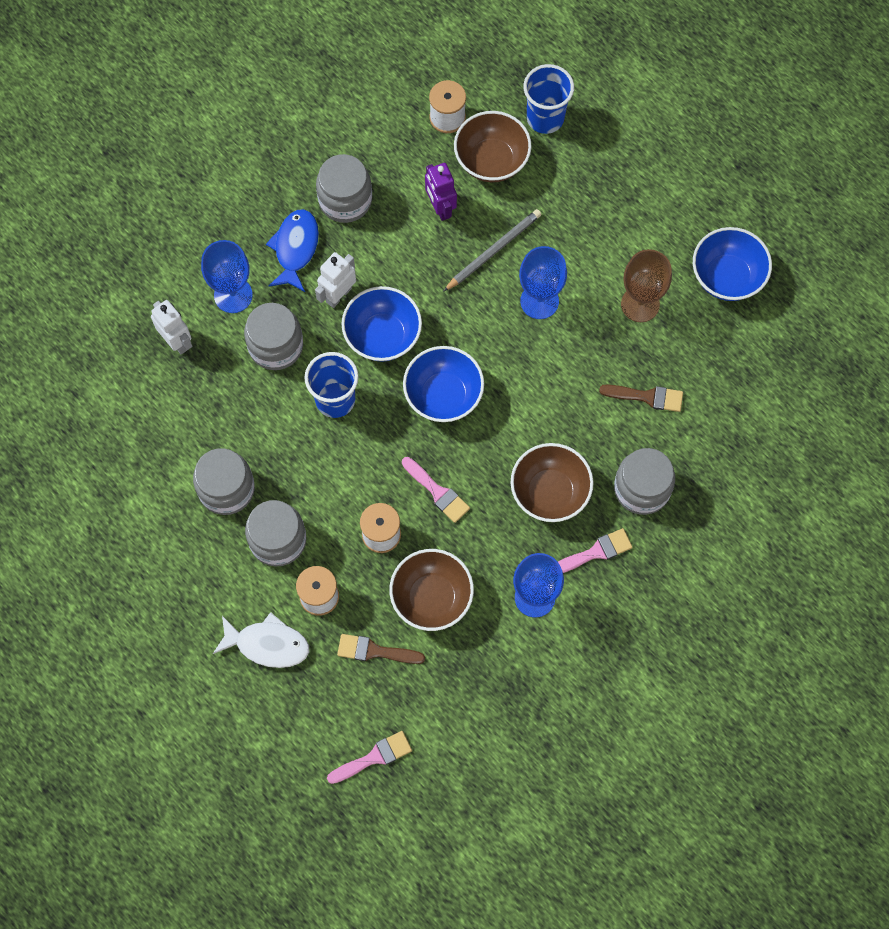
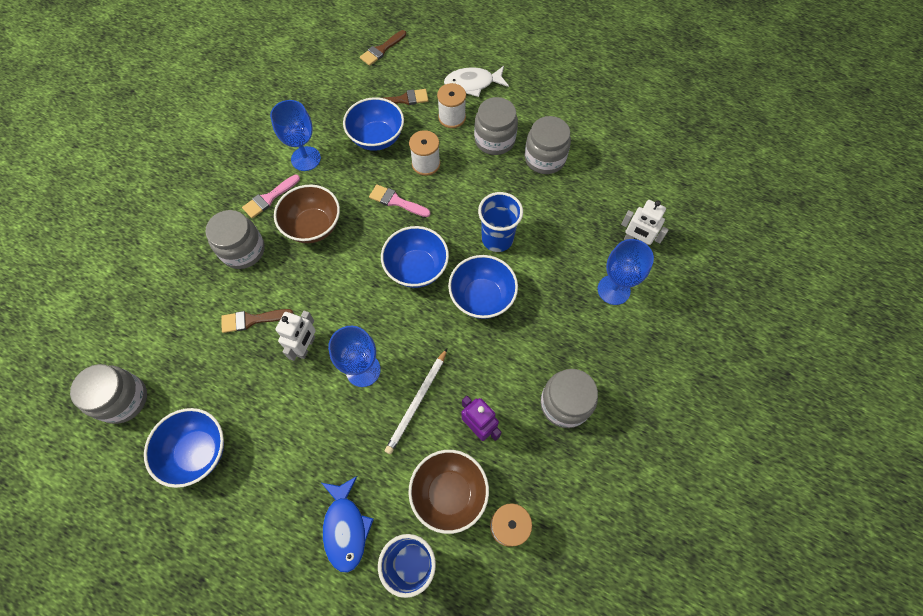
camera: 160 degrees right, 5 degrees down
grey jar [244,303,303,370] -> grey jar moved to [70,364,147,424]
blue fish [266,209,319,292] -> blue fish moved to [322,476,374,573]
white robot [315,252,356,308] -> white robot moved to [275,311,316,361]
pink brush [327,731,412,784] -> brown brush [360,30,406,66]
brown bowl [389,549,474,631] -> blue bowl [343,97,404,151]
grey pencil [443,209,541,292] -> white pencil [385,349,447,454]
brown goblet [621,249,672,322] -> none

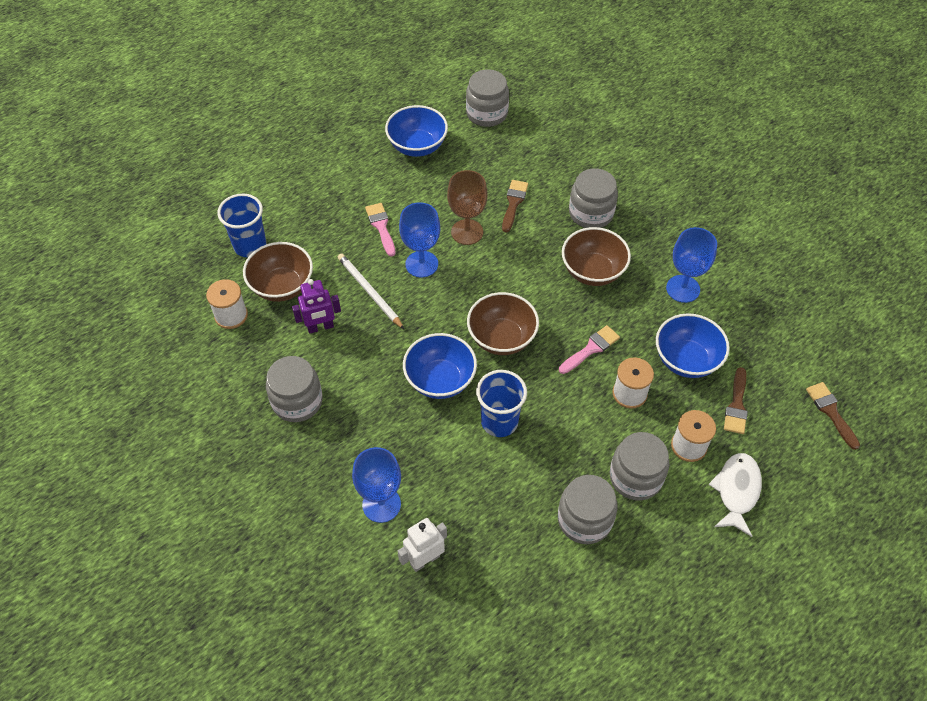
camera: 115 degrees right, 10 degrees down
pink brush [242,174,300,218] -> pink brush moved to [365,203,396,257]
white robot [275,311,316,361] -> brown goblet [447,170,488,245]
blue fish [322,476,374,573] -> none
blue bowl [381,226,449,288] -> brown bowl [467,292,539,355]

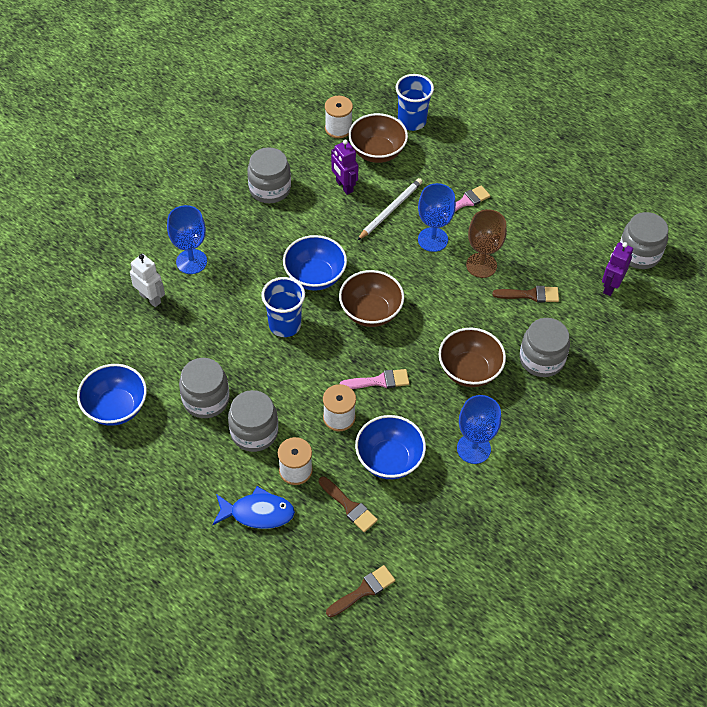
camera: 75 degrees right, 0 degrees up
blue bowl [385,105,448,157] -> blue bowl moved to [77,364,147,426]
pink brush [559,325,620,374] -> pink brush turned 45 degrees counterclockwise [339,369,409,389]
white fish [709,453,762,537] -> blue fish [212,486,295,529]
brown brush [724,367,748,434] -> brown brush turned 135 degrees counterclockwise [319,477,378,532]
none -> purple robot [602,242,633,296]

